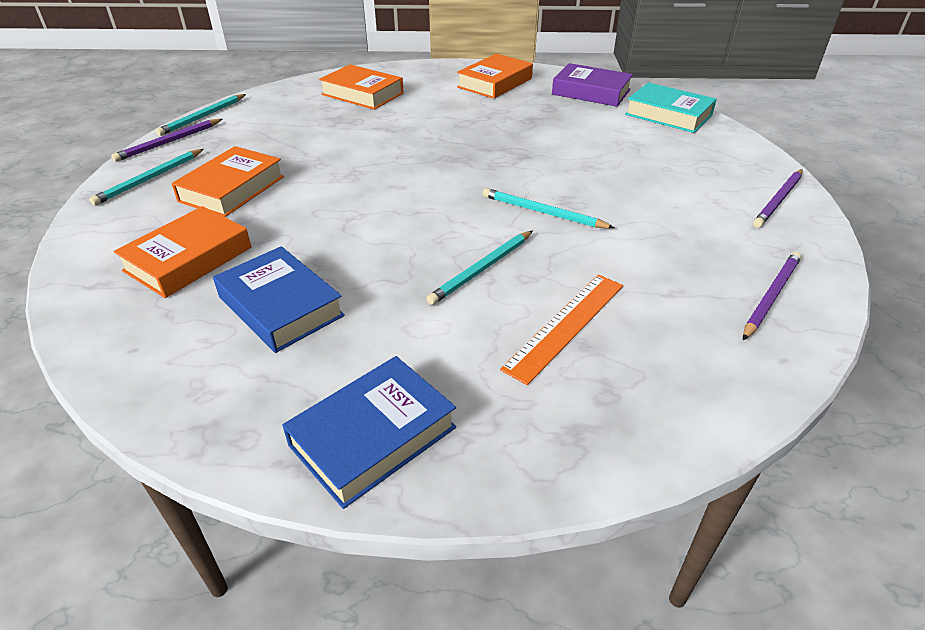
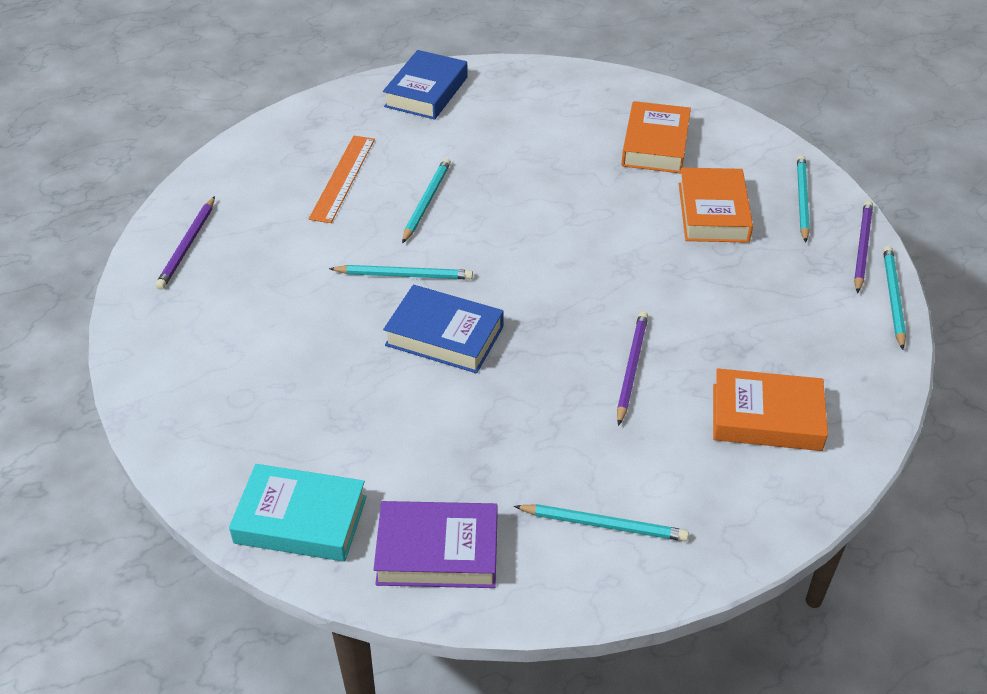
camera: 155 degrees right, 5 degrees up
blue book [213,246,345,353] -> blue book moved to [383,285,504,373]
orange book [457,54,533,99] -> turquoise pencil [514,504,689,541]
purple pencil [753,169,803,228] -> purple pencil moved to [617,311,648,426]

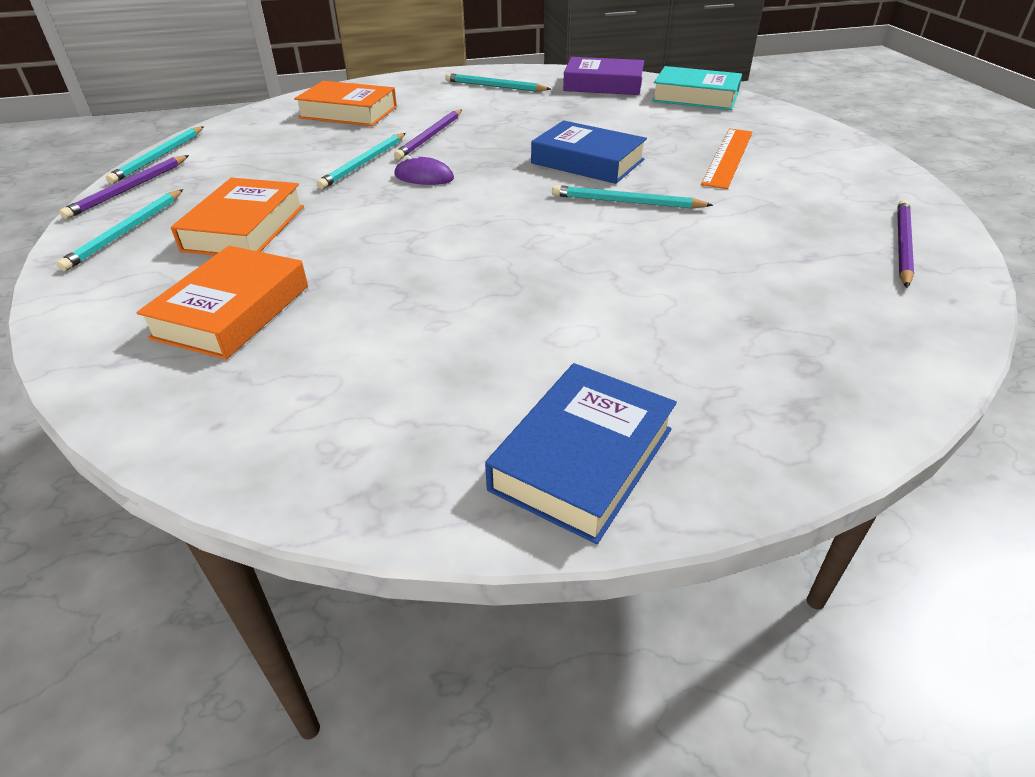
camera: 170 degrees left, 5 degrees down
orange ruler [309,136,375,223] -> orange ruler moved to [701,128,753,189]
turquoise pencil [402,158,451,243] -> turquoise pencil moved to [316,133,406,189]
none -> purple mouse [394,155,454,185]

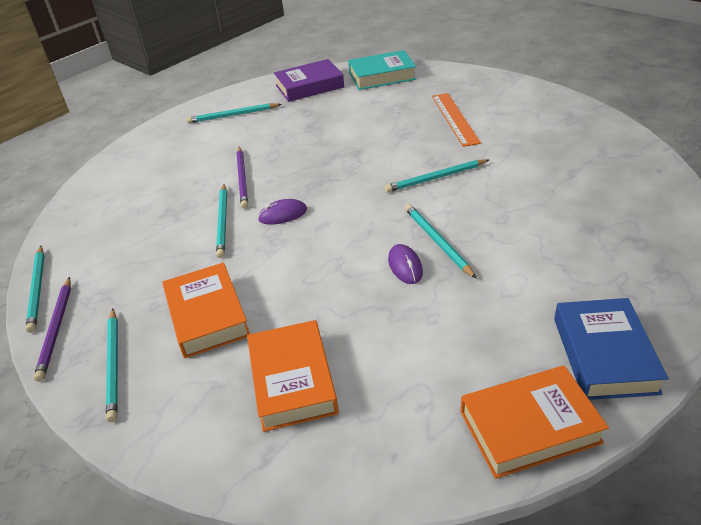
camera: 30 degrees left, 0 degrees up
orange book [294,81,397,126] -> orange book moved to [461,365,609,479]
blue book [531,121,647,184] -> none
purple pencil [897,200,914,288] -> none
none -> purple mouse [388,244,423,284]
none -> turquoise pencil [405,204,477,279]

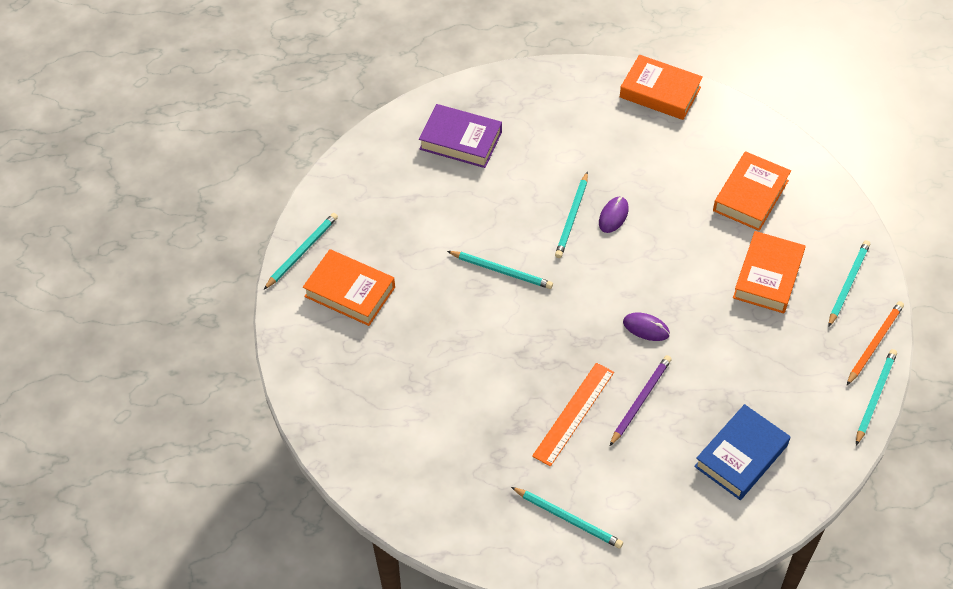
camera: 140 degrees left, 15 degrees up
purple pencil [34,277,71,382] -> orange pencil [847,301,904,385]
turquoise pencil [216,184,227,258] -> turquoise pencil moved to [264,213,338,289]
purple book [274,59,344,102] -> purple book moved to [419,104,502,168]
turquoise book [348,50,416,90] -> none
orange ruler [432,93,481,147] -> orange ruler moved to [532,363,614,467]
blue book [554,298,669,400] -> blue book moved to [694,404,791,500]
none -> orange book [303,249,395,326]

